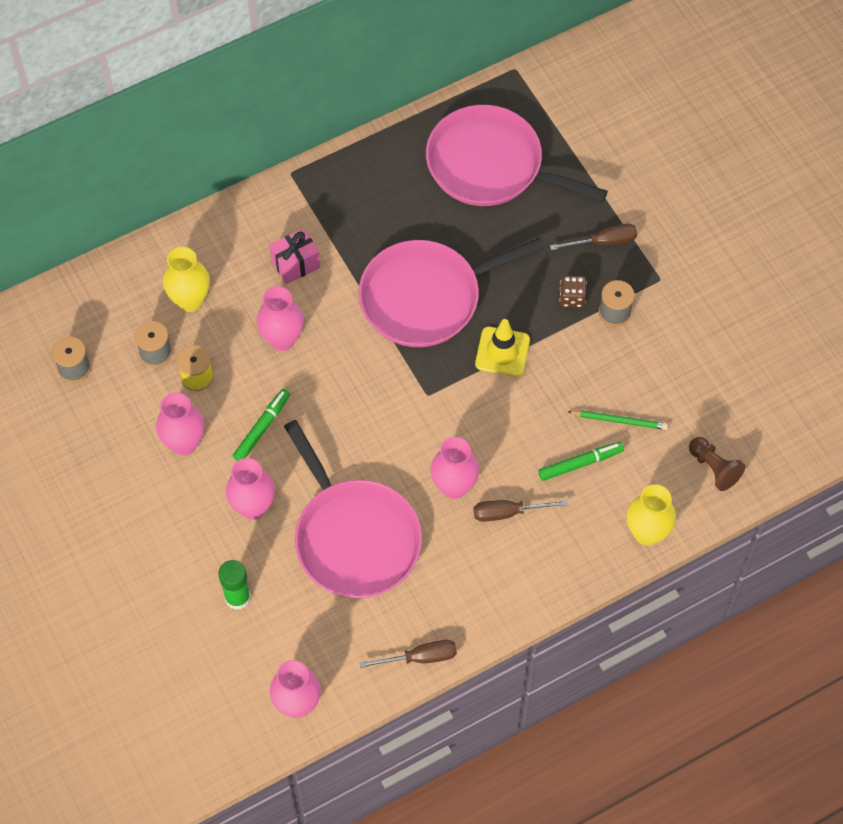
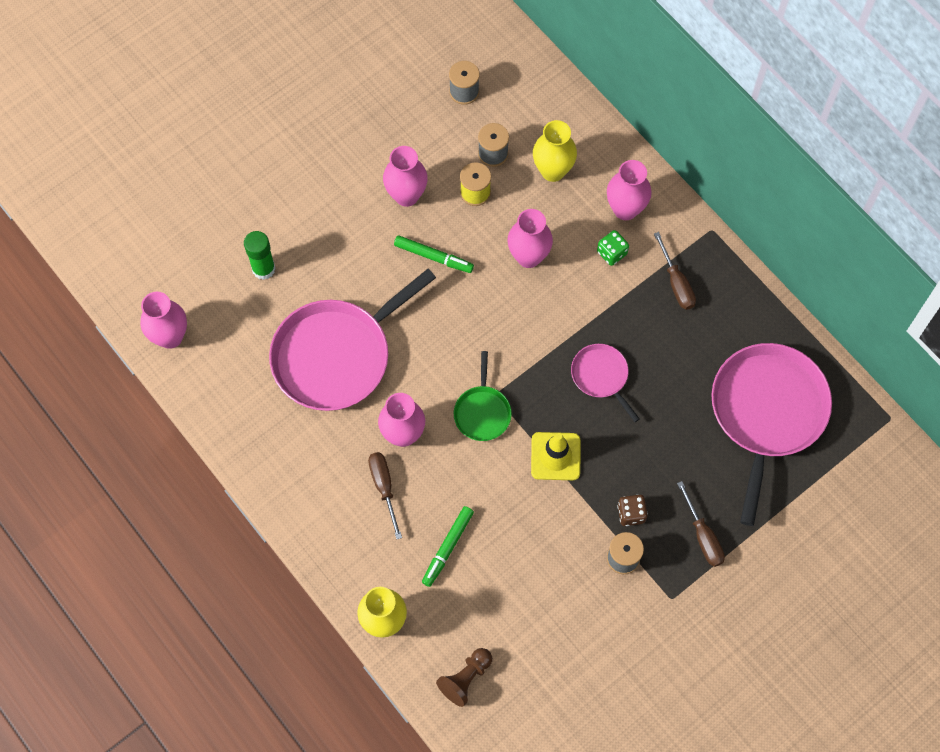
camera: 80 degrees right, 5 degrees up
pink vase [226,458,275,520] -> pink vase moved to [607,160,652,220]
pink gift [269,228,320,284] -> green dice [597,230,629,266]
pink pan [359,238,545,347] -> pink pan [571,344,640,422], size x0.48
brown screwdriver [360,640,457,668] -> brown screwdriver moved to [654,232,696,310]
green marker [538,442,624,481] -> green marker turned 60 degrees clockwise [422,506,474,587]
green pencil [567,410,668,430] -> none
none -> green pan [454,351,512,441]

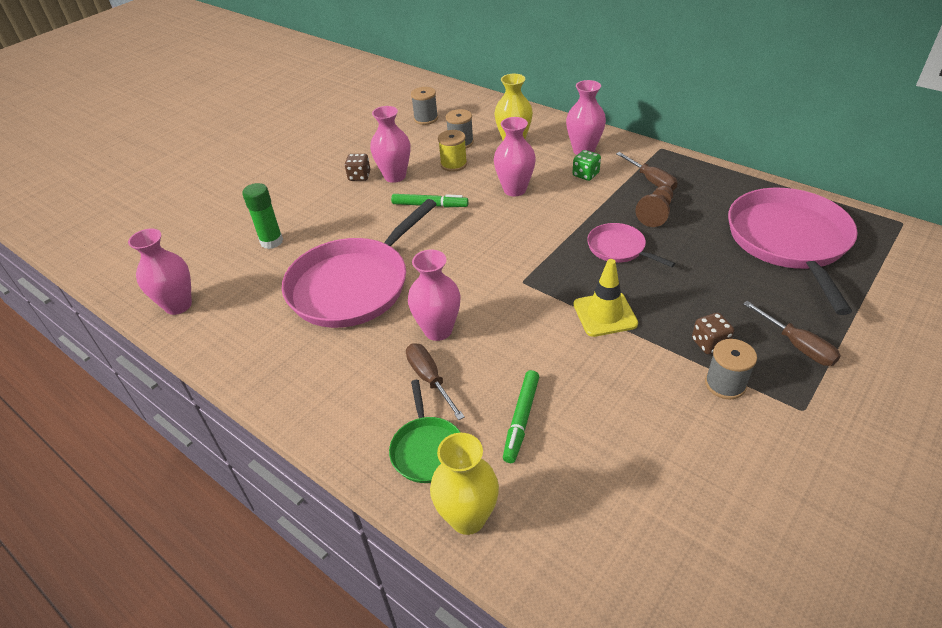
camera: 10 degrees left, 25 degrees down
brown pawn [436,648,492,707] -> brown pawn moved to [635,185,673,227]
green pan [454,351,512,441] -> green pan moved to [389,380,461,483]
none -> brown dice [345,154,370,181]

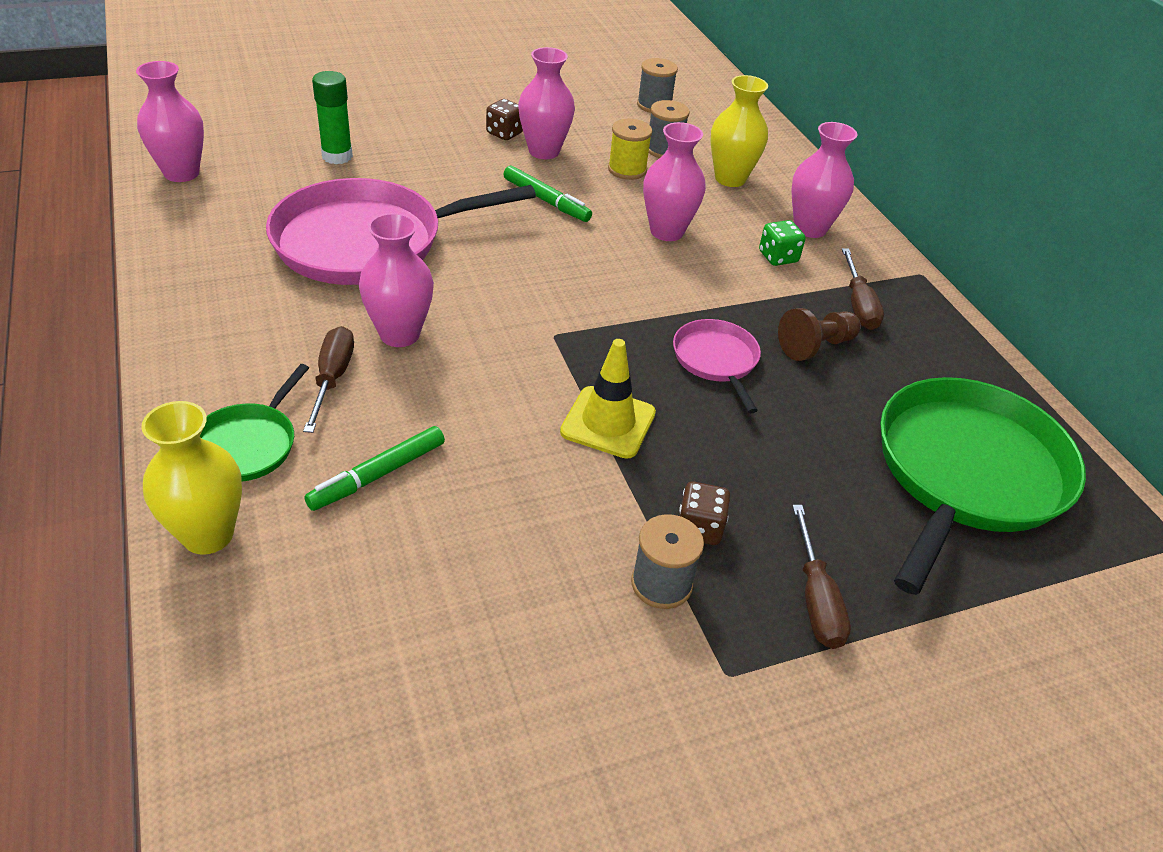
camera: 25 degrees right, 0 degrees up
pink pan [728,188,858,315] -> green pan [880,377,1086,595]

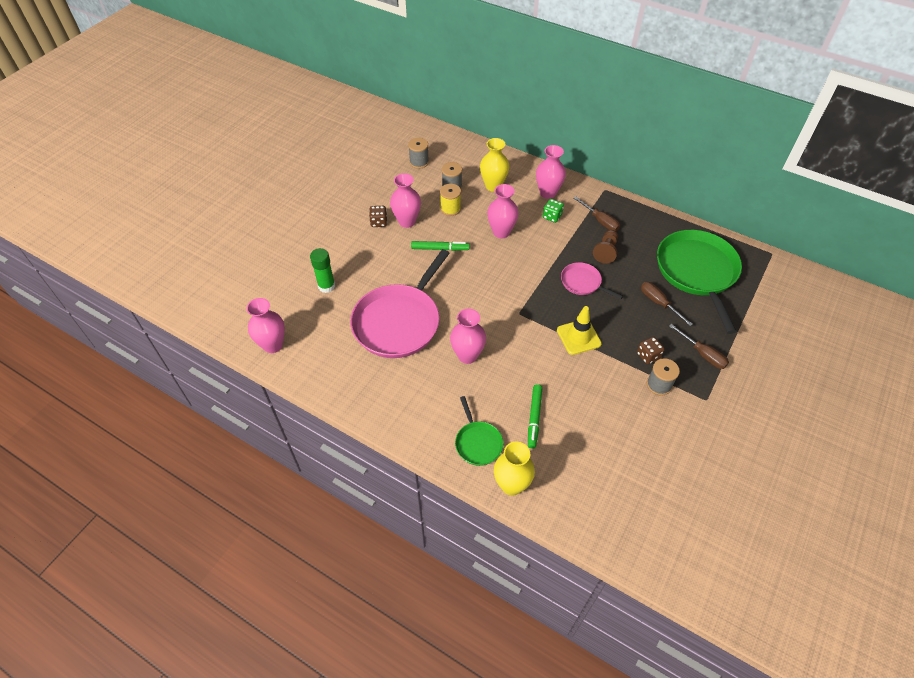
camera: 35 degrees left, 10 degrees up
brown screwdriver [303,326,354,433] -> brown screwdriver moved to [641,282,693,326]

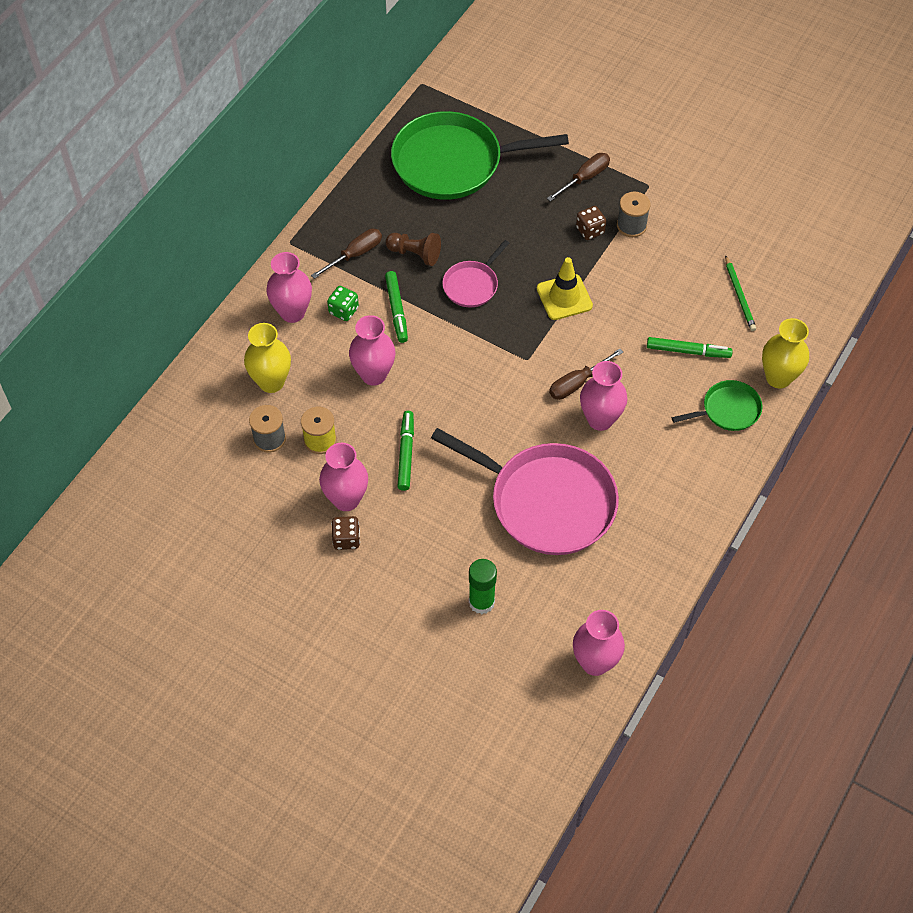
camera: 90 degrees left, 5 degrees up
grey spool [408,138,429,169] -> none
brown screwdriver [641,282,693,326] -> brown screwdriver moved to [549,349,623,400]
none -> green marker [385,271,408,343]
none -> green pencil [725,255,756,331]

